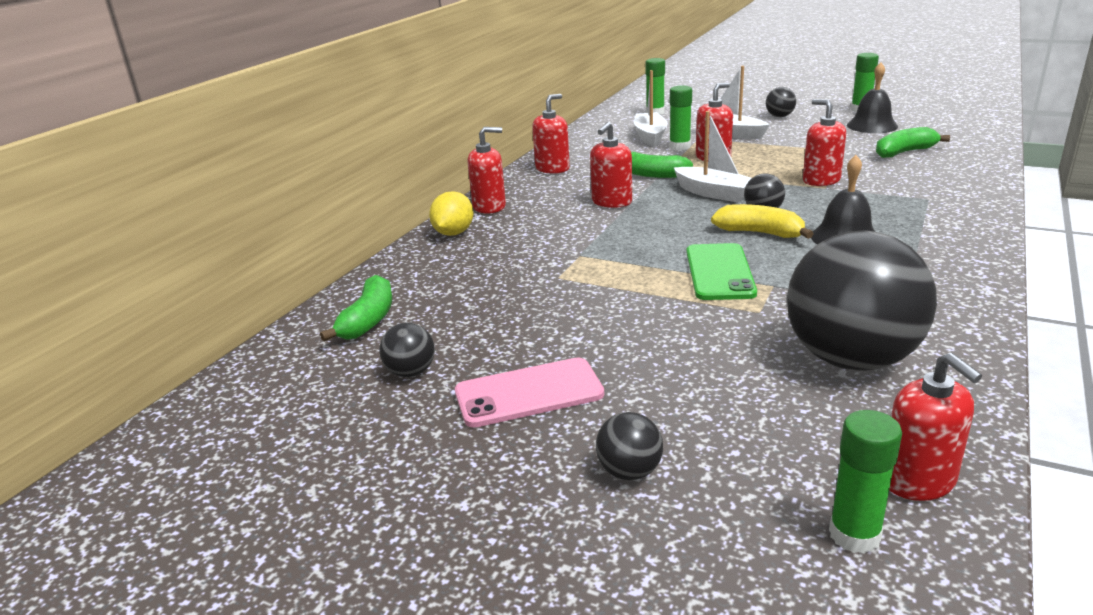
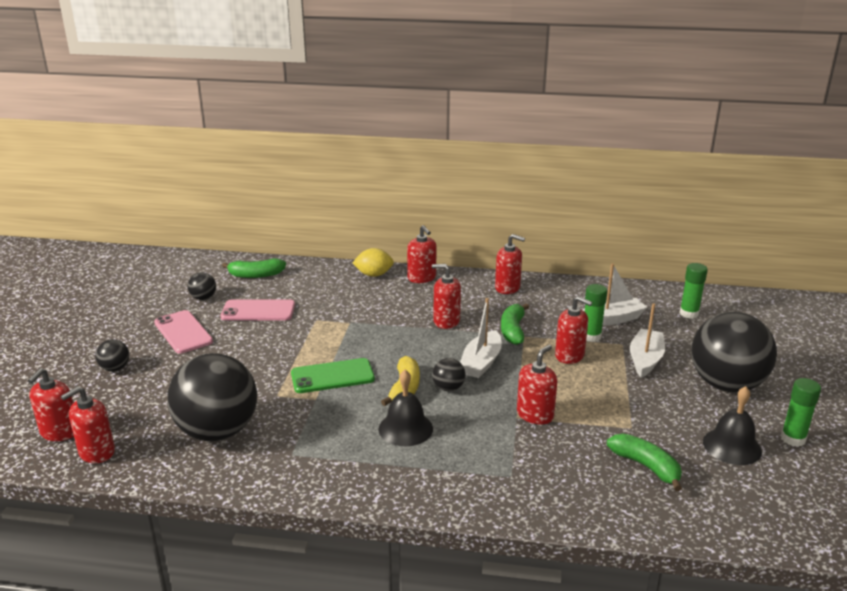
camera: 70 degrees right, 0 degrees up
black ball [766,87,796,117] -> black ball [691,312,777,392], size x2.41
green glue stick [829,410,902,554] -> red soap dispenser [28,368,74,441]
none -> pink phone [220,299,295,321]

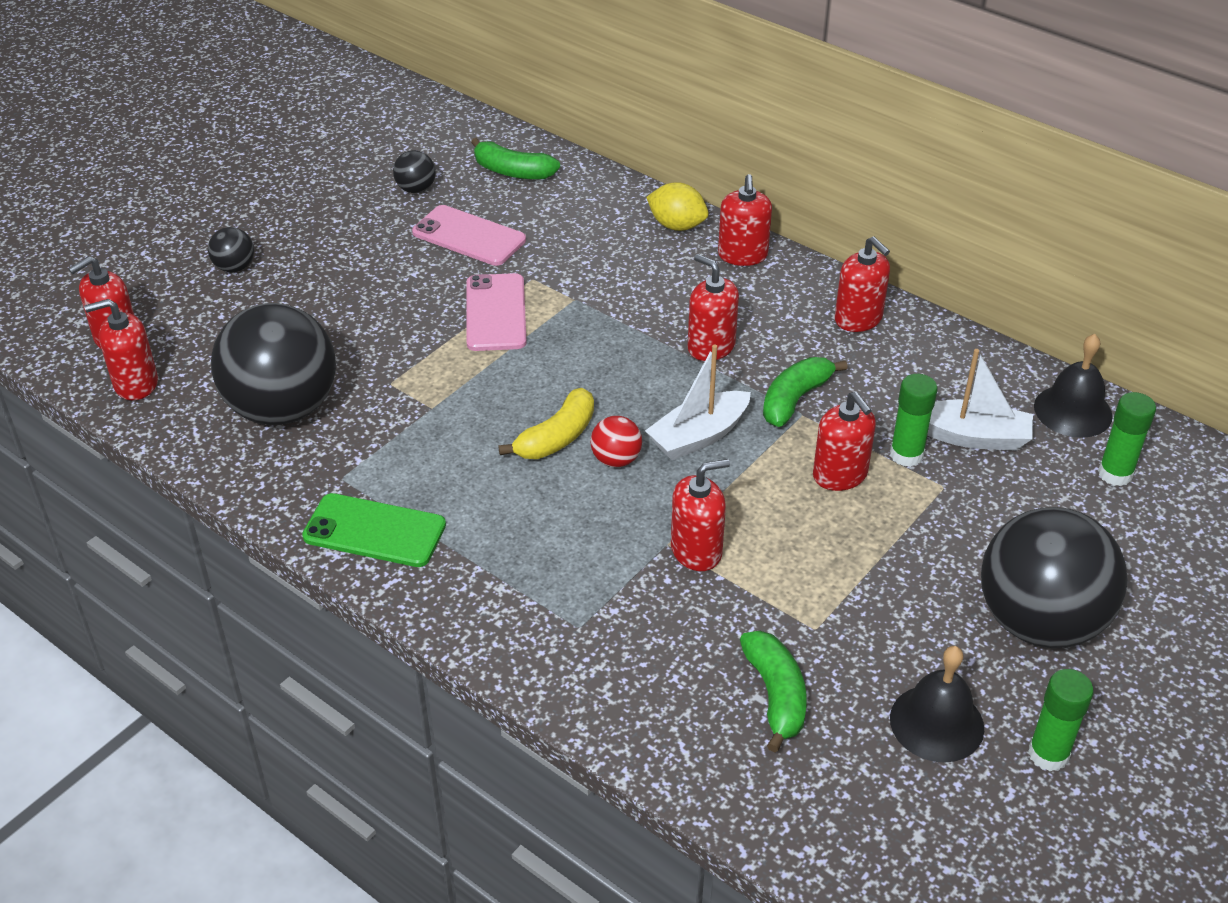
camera: 30 degrees right, 15 degrees up
pink phone [154,310,213,354] -> pink phone moved to [467,273,527,351]
green phone [291,358,375,393] -> green phone moved to [302,493,446,567]
black bell [378,370,433,446] -> black bell moved to [1034,334,1113,438]
black ball [432,358,465,391] -> red ball [590,416,642,467]
white boat [630,304,665,378] -> none

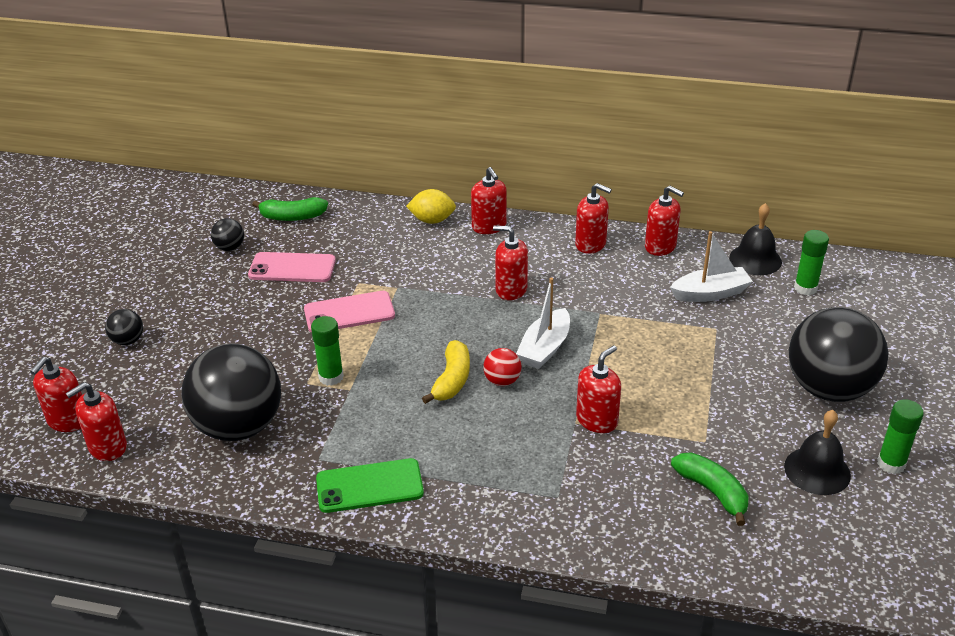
camera: 25 degrees left, 5 degrees down
pink phone [467,273,527,351] -> pink phone turned 75 degrees counterclockwise [304,291,395,333]
green banana [763,357,848,427] -> none
red soap dispenser [813,391,876,491] -> red soap dispenser moved to [645,186,684,256]
green glue stick [890,374,938,467] -> green glue stick moved to [311,316,344,386]

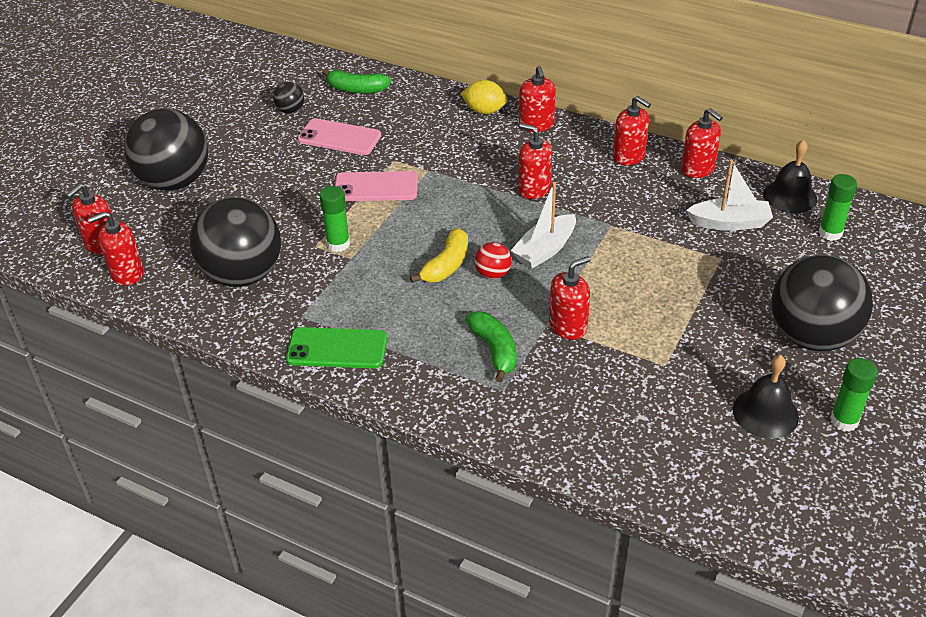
camera: 15 degrees right, 5 degrees up
black ball [105,309,143,345] -> black ball [124,109,208,191], size x2.41
green banana [671,452,748,526] -> green banana moved to [465,311,516,382]

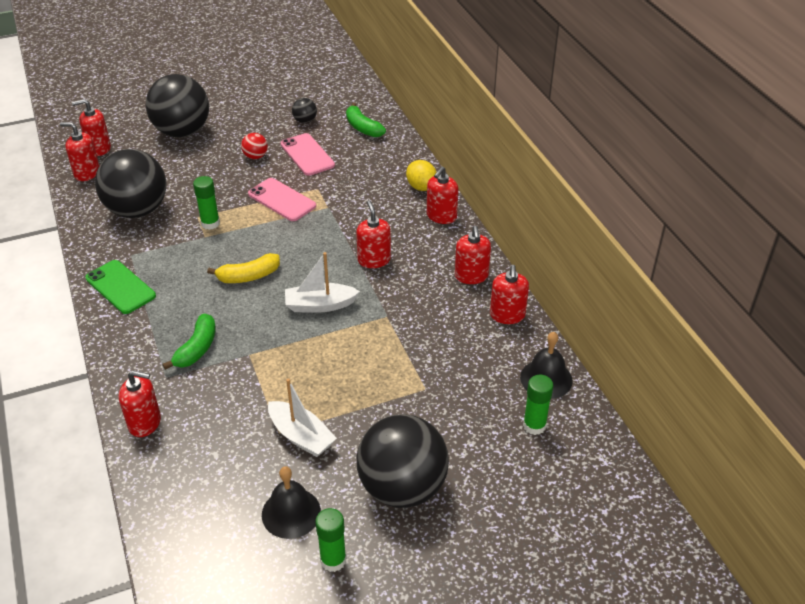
camera: 40 degrees right, 0 degrees up
red ball [475,242,511,279] -> red ball moved to [241,133,268,159]
red soap dispenser [549,256,590,340] -> red soap dispenser moved to [119,370,161,437]
white boat [686,160,773,231] -> white boat moved to [268,378,337,457]

